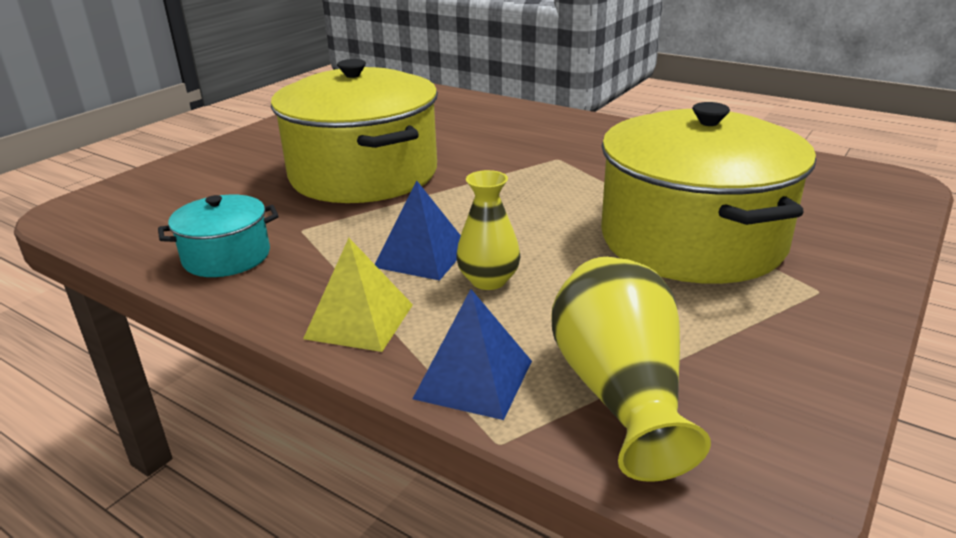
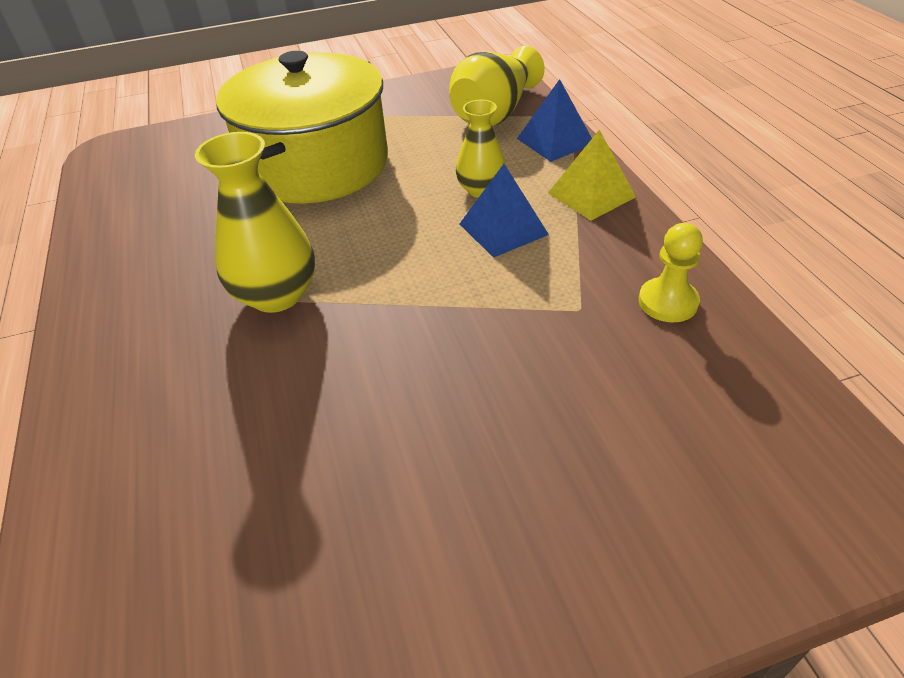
camera: 140 degrees left, 15 degrees up
turquoise pot [158,195,279,277] -> yellow pawn [639,223,703,322]
yellow pot [271,59,438,203] -> none
none -> yellow vase [195,132,315,313]

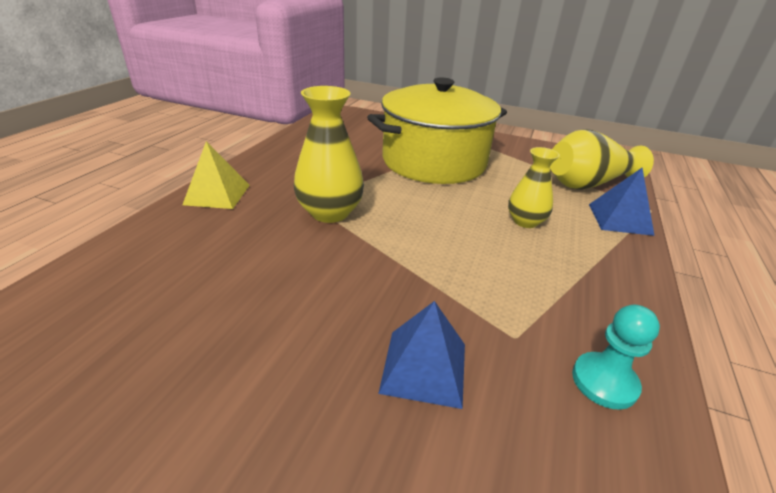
camera: 35 degrees right, 10 degrees down
blue pyramid [460,164,549,258] -> blue pyramid moved to [378,301,465,409]
yellow pyramid [548,130,636,221] -> yellow pyramid moved to [182,141,250,209]
yellow pawn [639,223,703,322] -> turquoise pawn [572,305,660,410]

